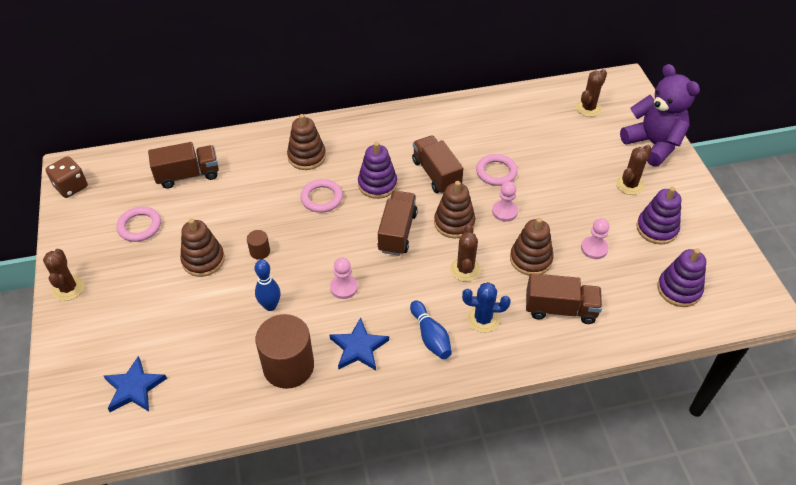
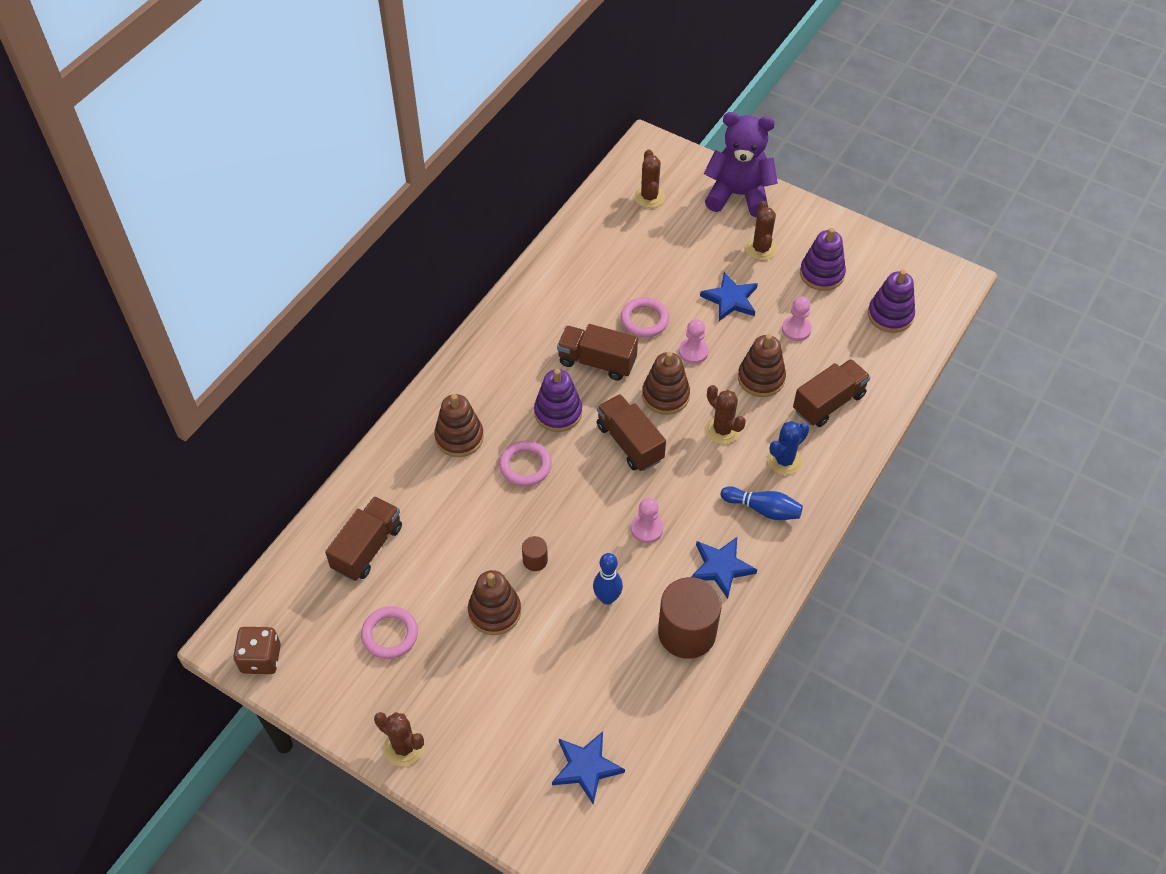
camera: 45 degrees left, 5 degrees up
none -> blue star [700,272,758,321]

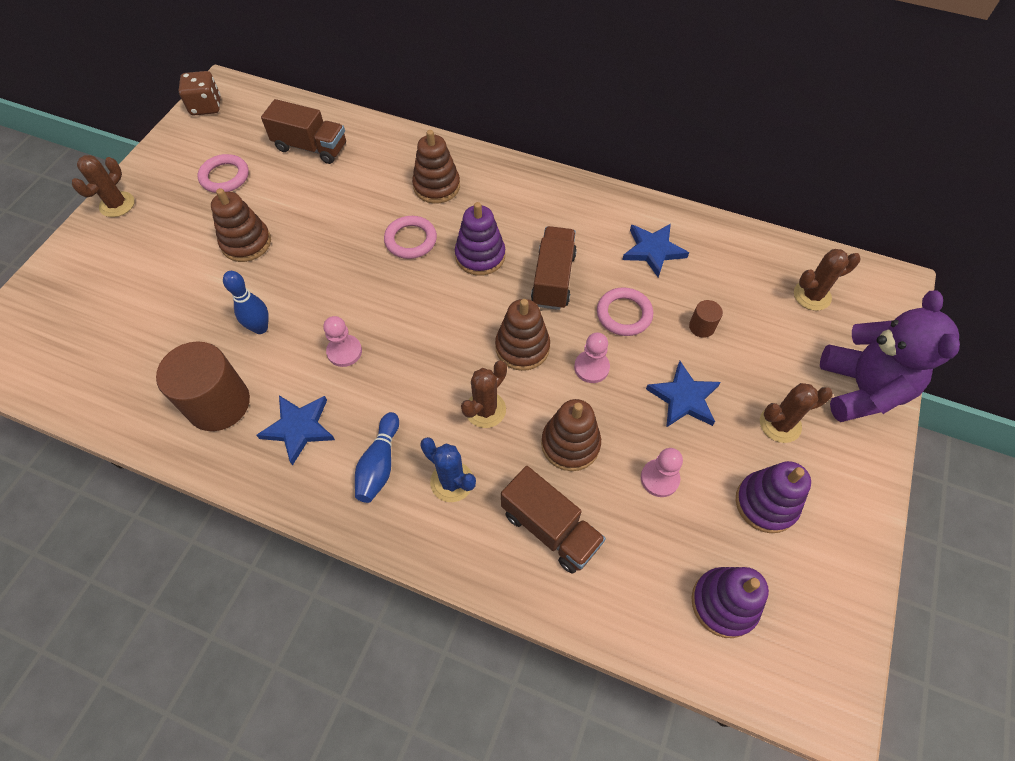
camera: 80 degrees right, 5 degrees up
brown cylinder [522,536,548,571] -> brown cylinder moved to [689,300,723,338]
blue star [552,731,625,804] -> blue star moved to [622,224,689,277]
brown truck [597,394,666,471] -> none

